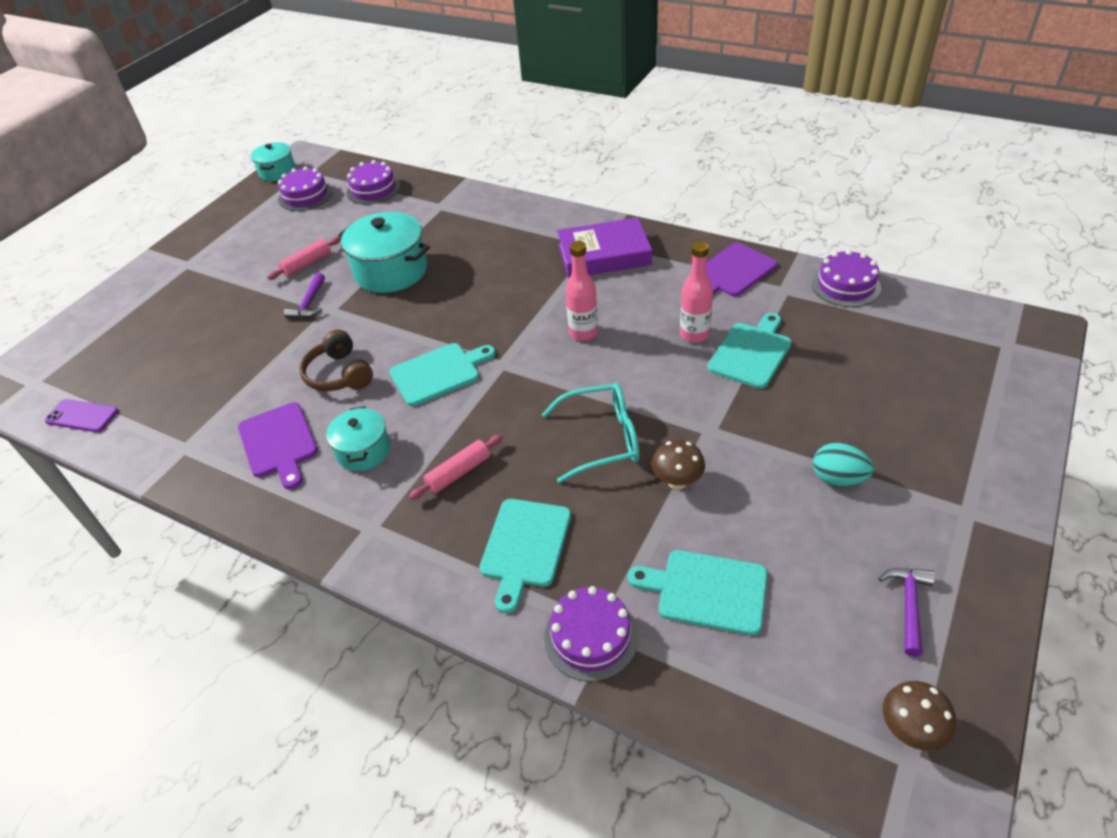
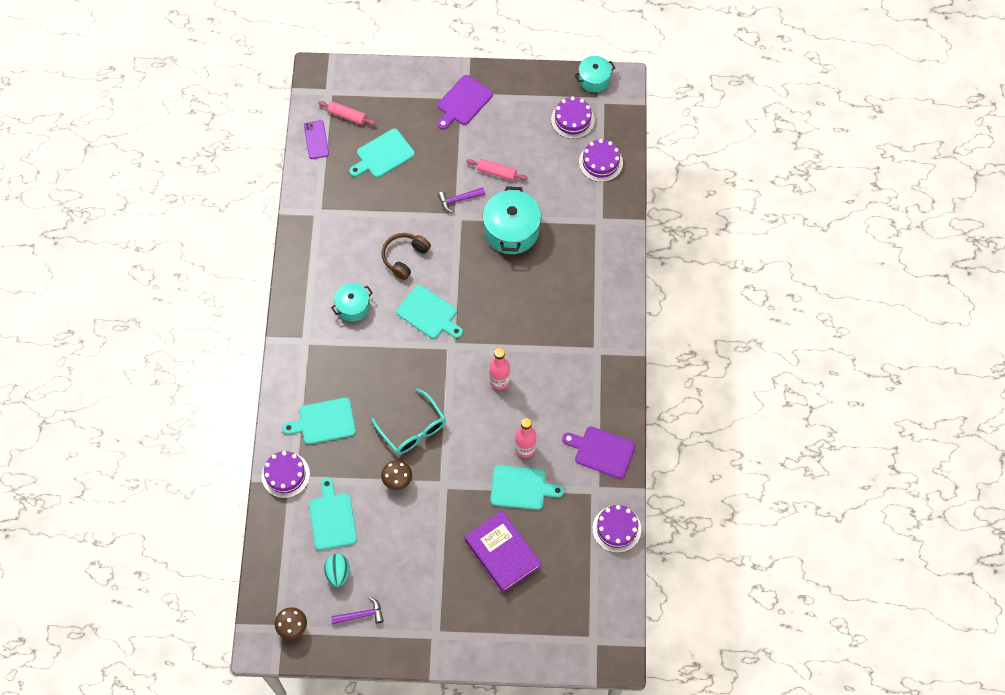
camera: 60 degrees right, 20 degrees up
purple cutting board [238,402,318,489] -> purple cutting board moved to [437,75,493,130]
pink rolling pin [409,434,503,500] -> pink rolling pin moved to [318,101,376,125]
purple book [557,217,652,278] -> purple book moved to [465,510,541,593]
turquoise egg [813,443,874,486] -> turquoise egg moved to [324,554,350,587]
none -> turquoise cutting board [349,129,415,178]

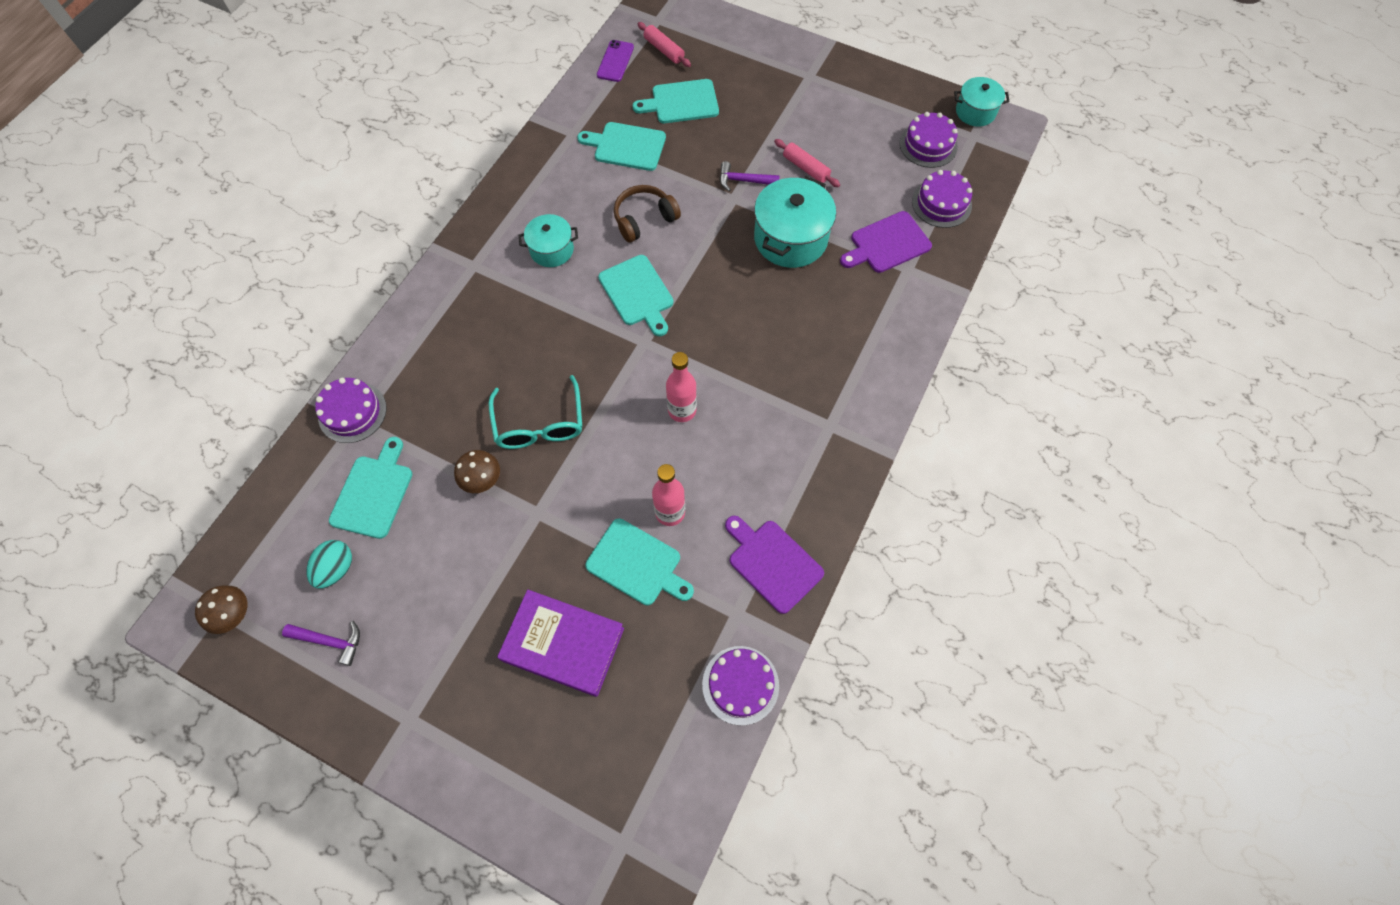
camera: 25 degrees right, 0 degrees up
turquoise cutting board [282,398,356,444] -> turquoise cutting board moved to [577,122,666,171]
purple cutting board [437,75,493,130] -> purple cutting board moved to [840,211,932,273]
purple book [465,510,541,593] -> purple book turned 60 degrees counterclockwise [497,589,624,697]

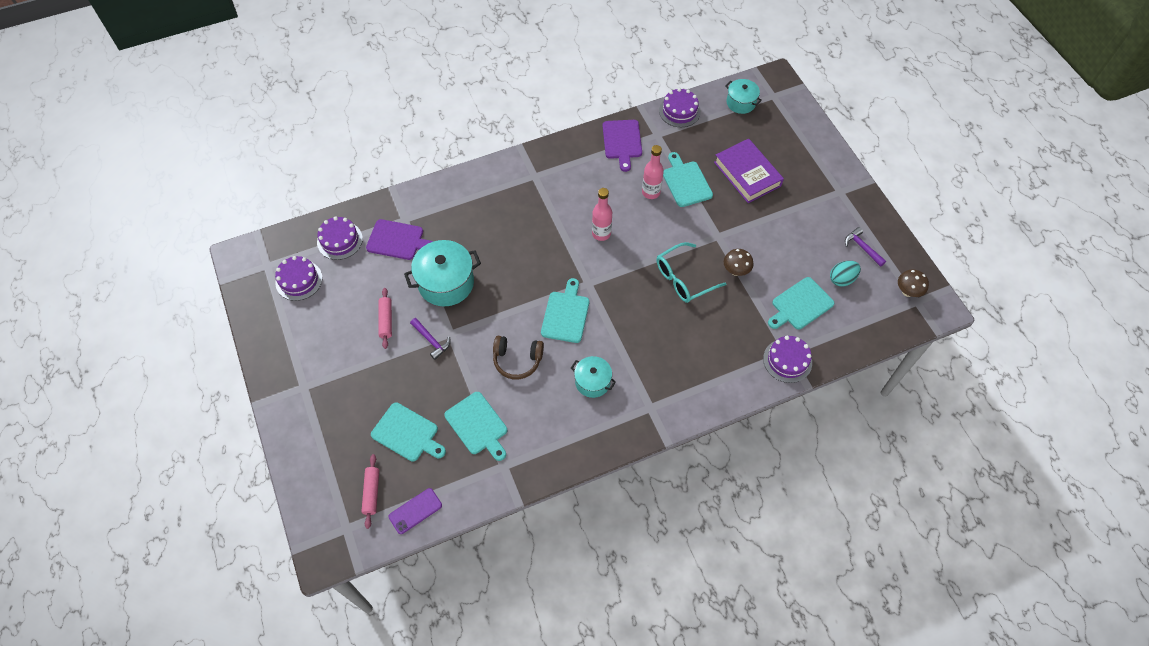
camera: 140 degrees left, 5 degrees down
turquoise glasses [488,375,582,449] -> turquoise glasses turned 150 degrees counterclockwise [656,242,726,303]
turquoise pot [954,77,1010,127] -> turquoise pot moved to [725,79,762,114]

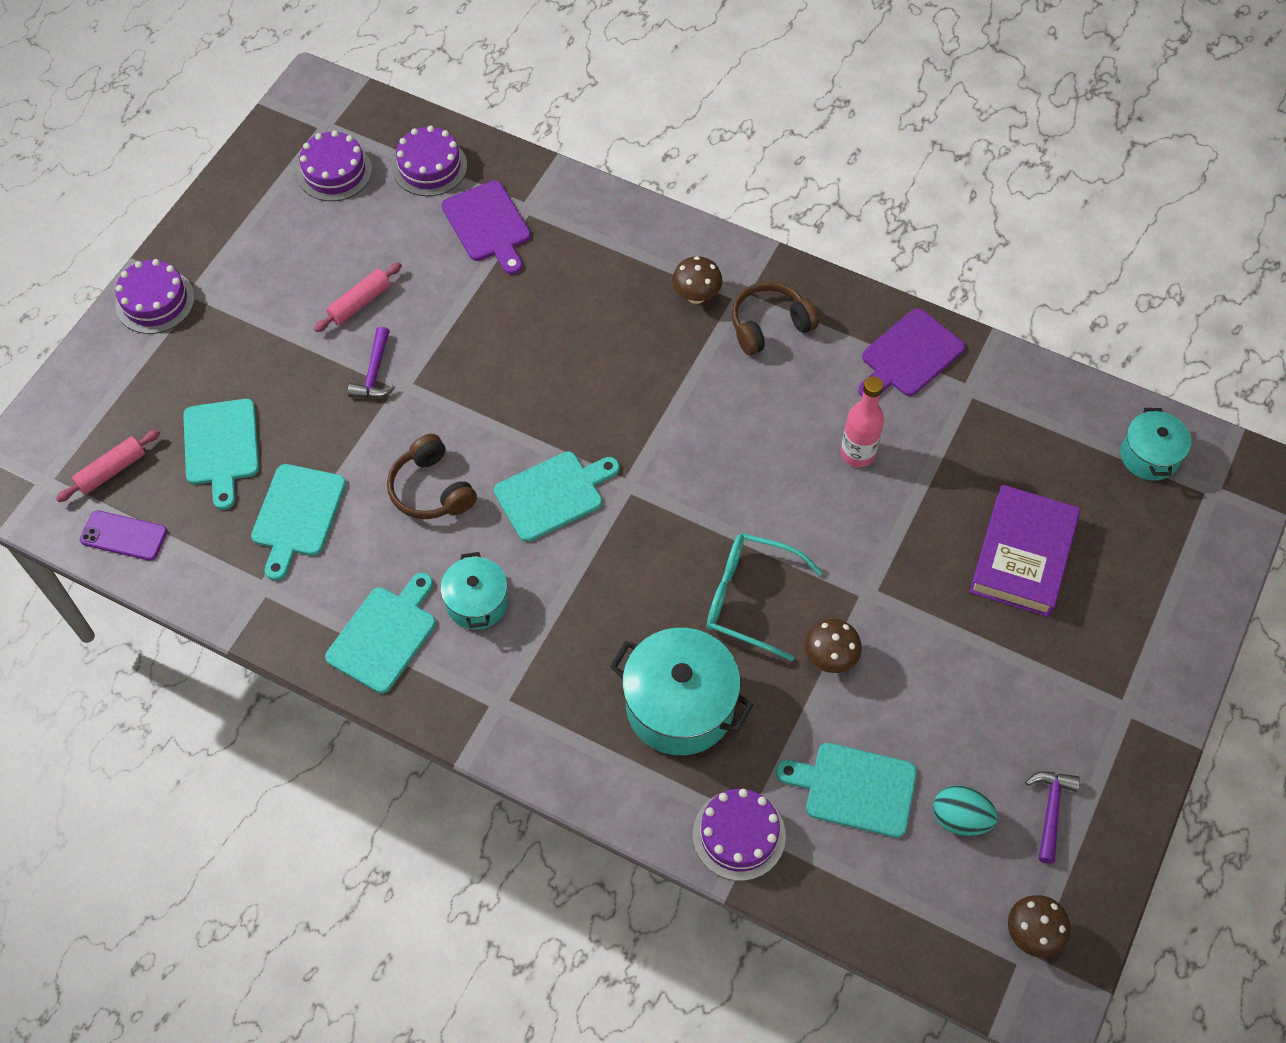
camera: 50 degrees right, 0 degrees up
turquoise pot [404,240,481,306] -> turquoise pot moved to [610,628,753,755]
pink bottle [592,188,612,241] -> none
purple cake [659,88,701,127] -> purple cake moved to [115,259,195,334]
turquoise cutting board [663,152,713,207] -> turquoise cutting board moved to [325,573,436,694]
none -> brown mushroom [672,256,723,304]
none -> brown headphones [732,282,819,355]

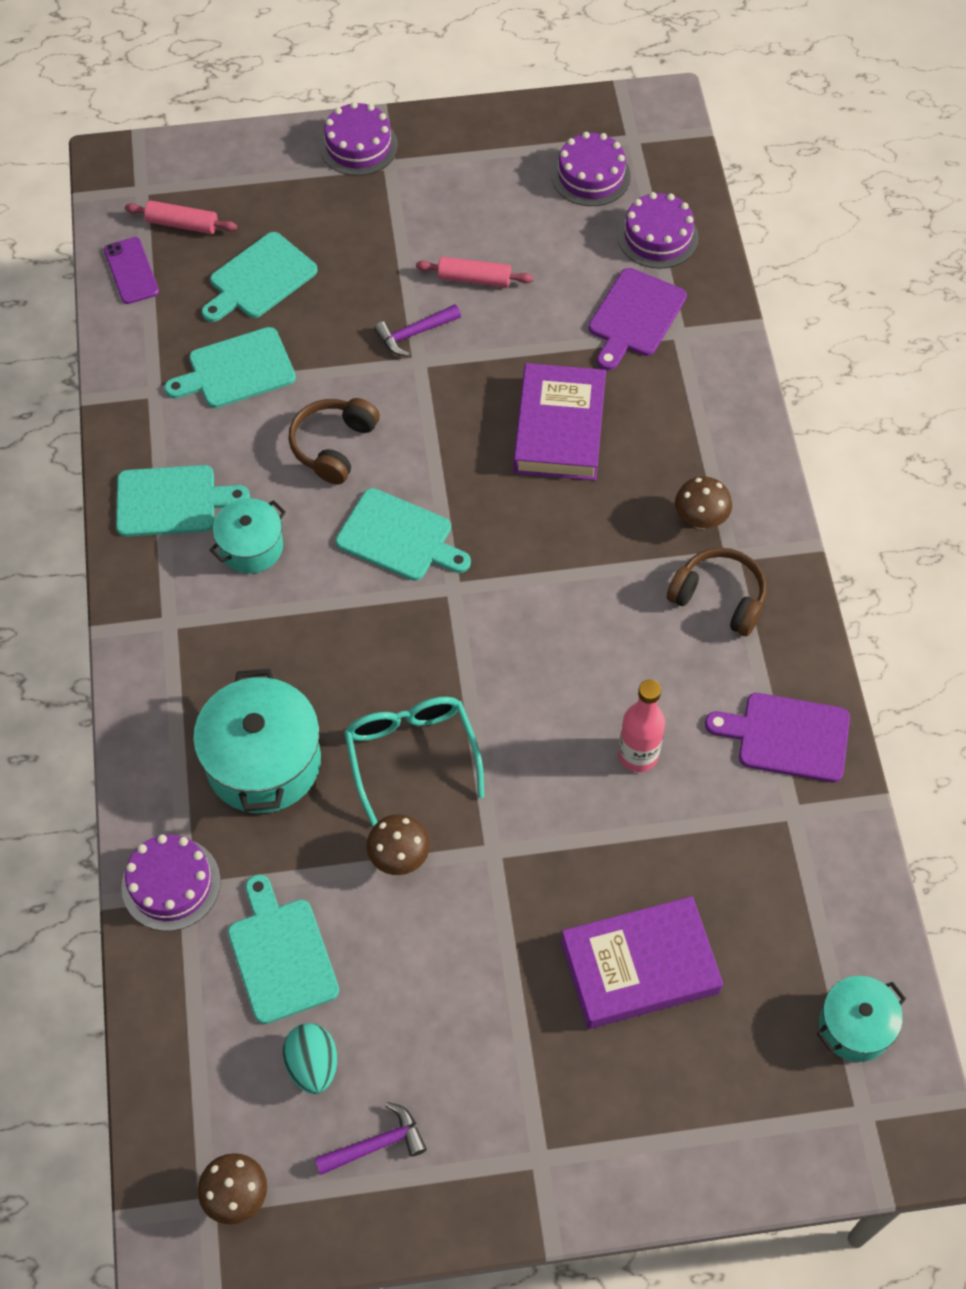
camera: 55 degrees right, 0 degrees up
none -> purple book [513,363,606,480]

